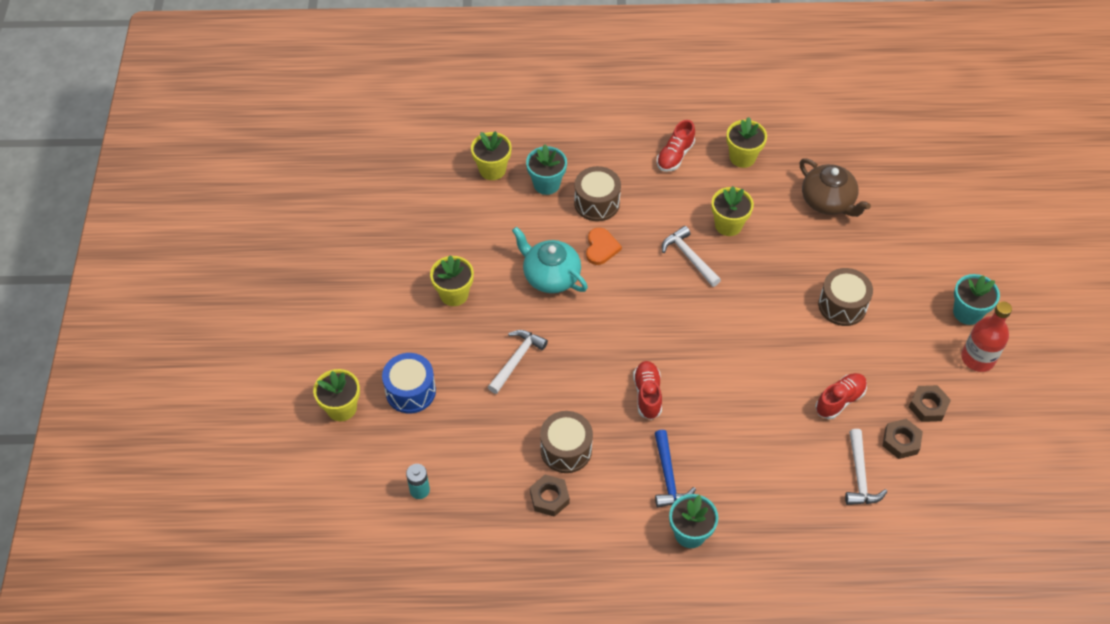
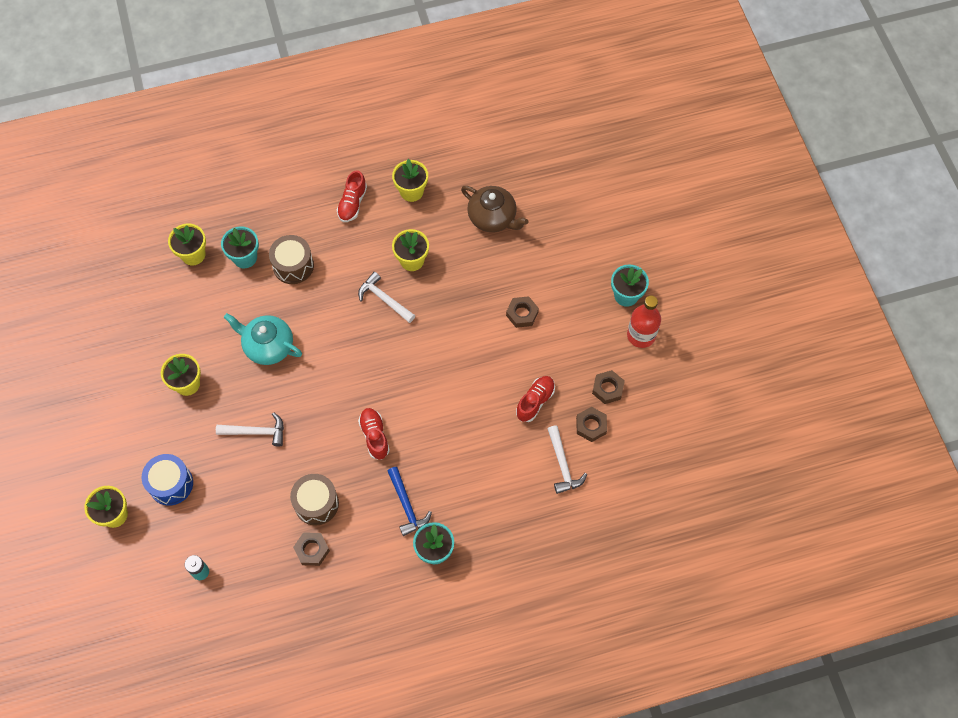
camera: 15 degrees left, 10 degrees up
white hammer [488,330,548,394] -> white hammer turned 75 degrees clockwise [216,412,284,447]
orange heart [586,228,622,265] -> none
brown drum [818,268,873,326] -> brown nut [506,296,539,328]

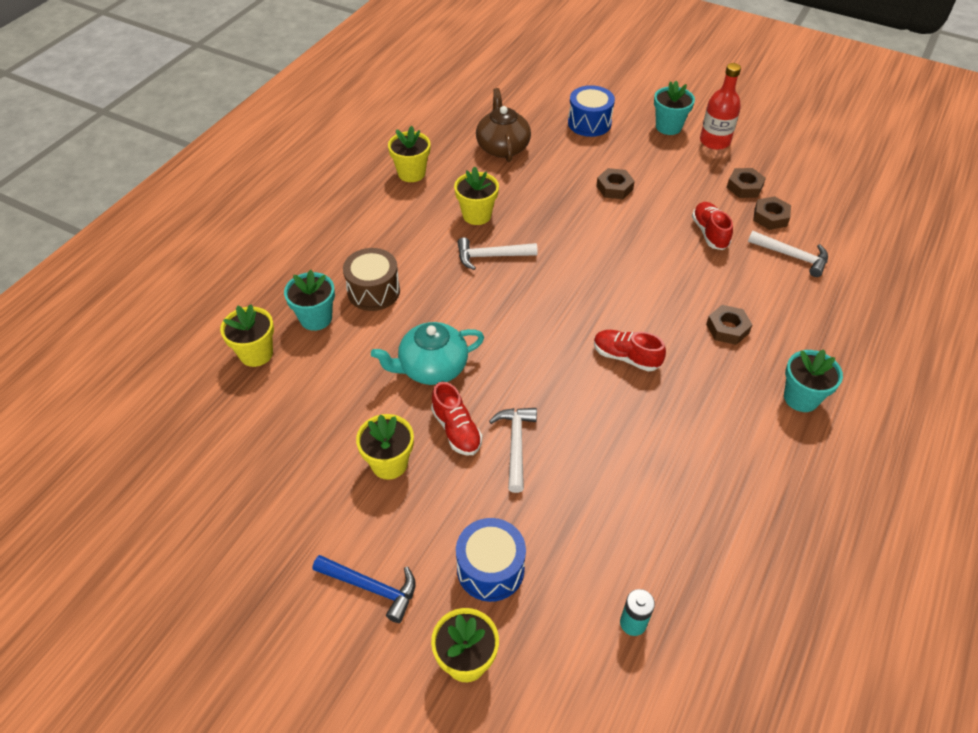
camera: 45 degrees left, 15 degrees down
white hammer [216,412,284,447] -> white hammer turned 45 degrees counterclockwise [489,408,537,493]
brown drum [290,474,339,526] -> none
brown nut [293,532,330,566] -> brown nut moved to [706,305,752,345]
red shoe [337,170,367,222] -> red shoe moved to [431,382,482,455]
blue hammer [388,467,432,536] -> blue hammer moved to [313,555,416,623]
brown teapot [461,186,529,232] -> brown teapot turned 90 degrees counterclockwise [476,88,531,162]
none -> blue drum [568,85,615,137]

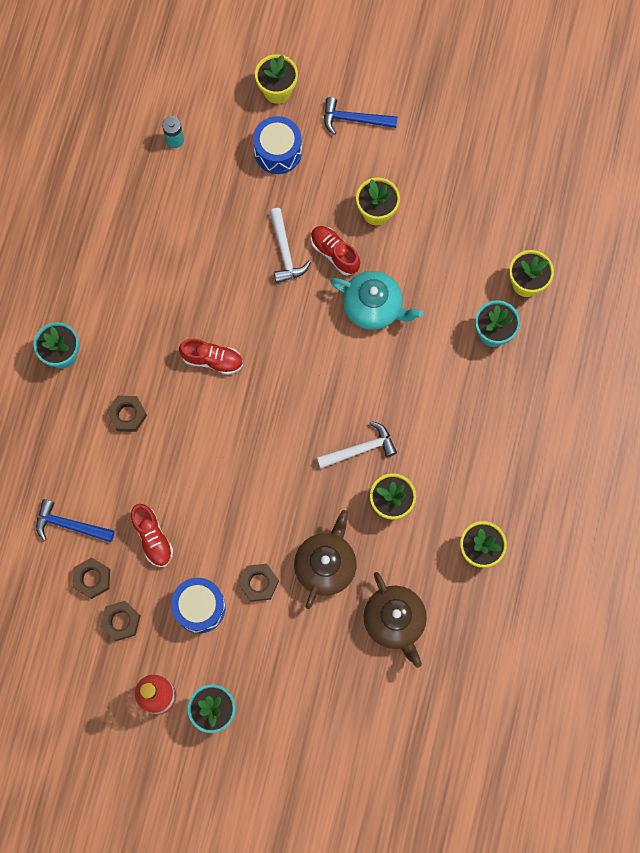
camera: 165 degrees right, 25 degrees up
brown drum [343,248,400,311] -> none
turquoise teapot [371,322,484,385] -> turquoise teapot turned 60 degrees clockwise [330,271,423,330]
blue drum [568,85,615,137] -> blue drum moved to [171,578,225,633]
white hammer [748,231,828,277] -> blue hammer [36,499,115,542]
none -> brown teapot [294,510,357,609]

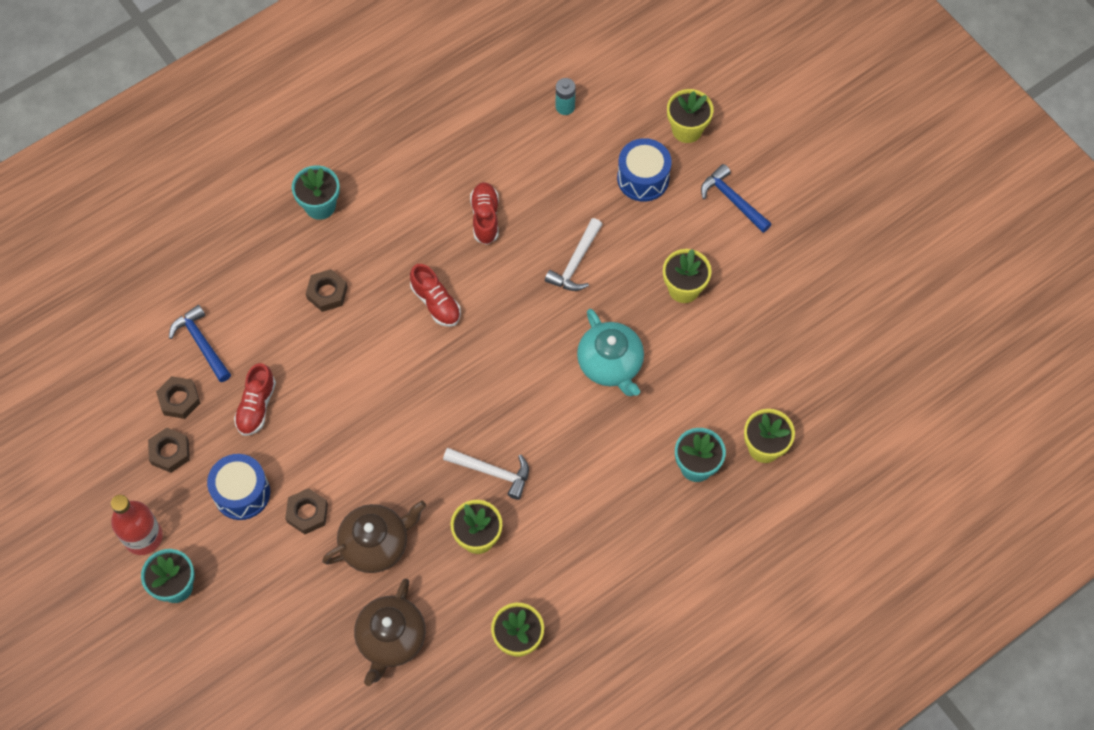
camera: 40 degrees right, 10 degrees down
red shoe [311,226,360,275] -> red shoe moved to [470,182,499,245]

